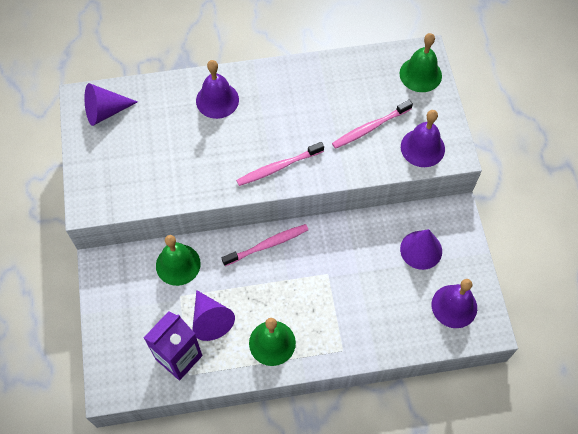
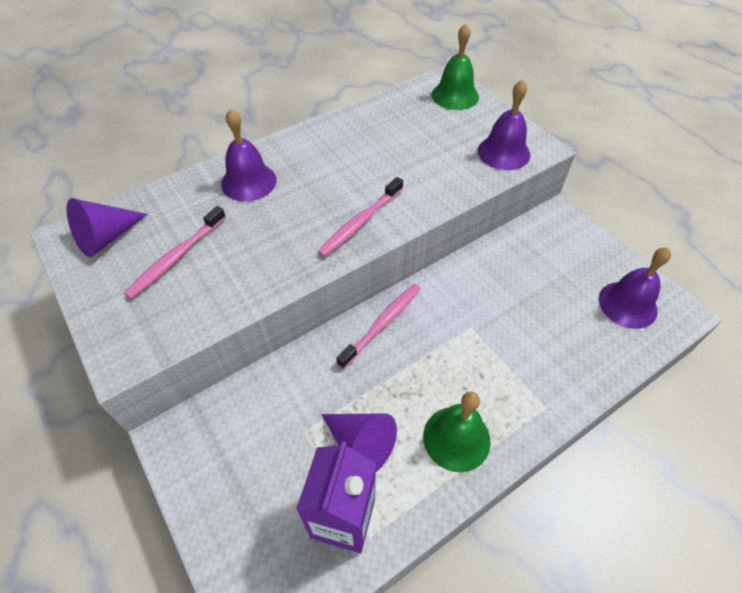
camera: 25 degrees left, 10 degrees down
green bell [156,235,201,286] -> none
pink toothbrush [332,100,413,149] -> pink toothbrush moved to [124,206,226,299]
purple cone [400,229,442,270] -> none

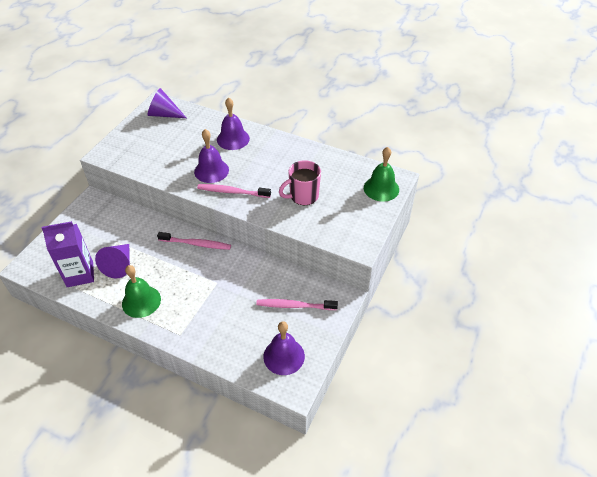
camera: 60 degrees right, 5 degrees down
pink toothbrush [124,206,226,299] -> pink toothbrush moved to [256,299,338,310]
purple bell [478,79,530,170] -> purple bell moved to [194,129,229,183]
none -> pink mug [279,160,321,205]

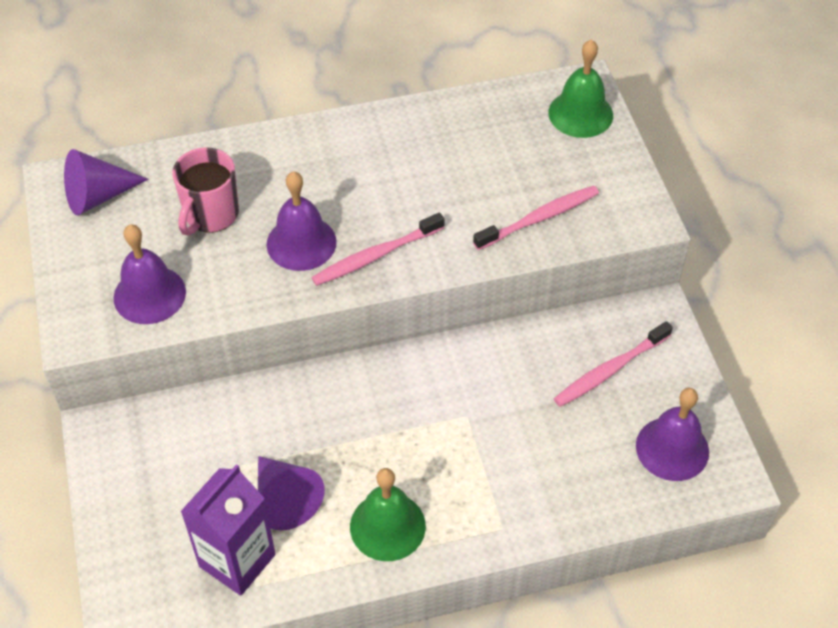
camera: 40 degrees left, 5 degrees up
pink toothbrush [157,232,231,250] -> pink toothbrush moved to [473,186,599,250]
purple bell [217,98,250,150] -> purple bell moved to [114,224,186,324]
pink mug [279,160,321,205] -> pink mug moved to [172,147,239,236]

